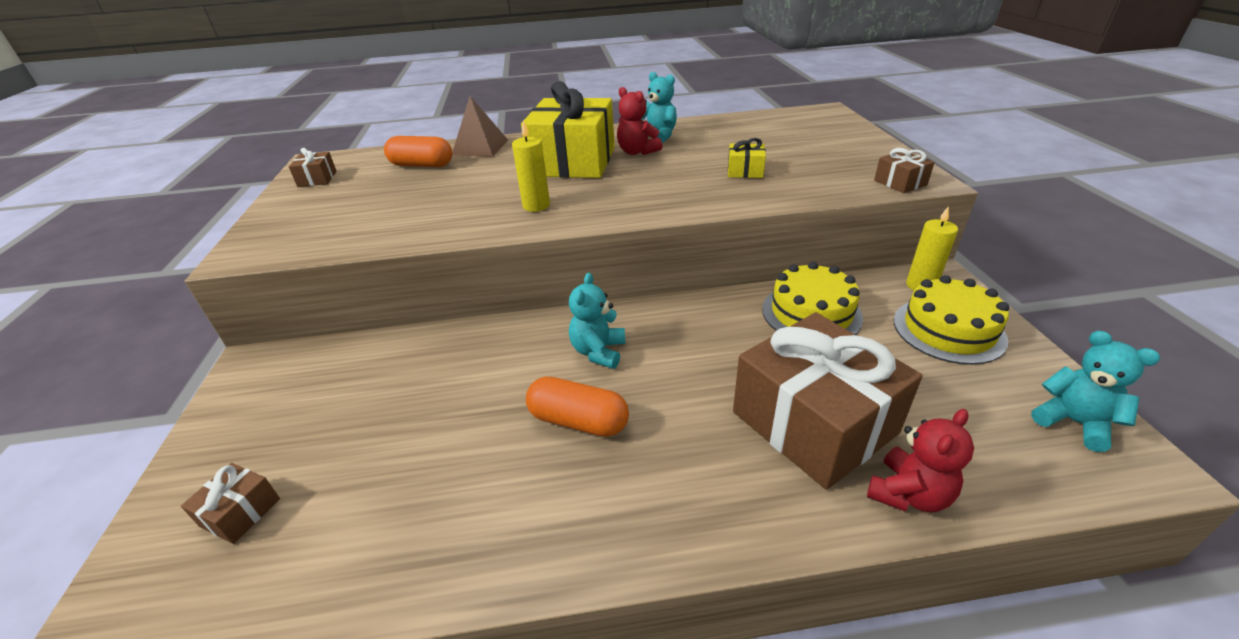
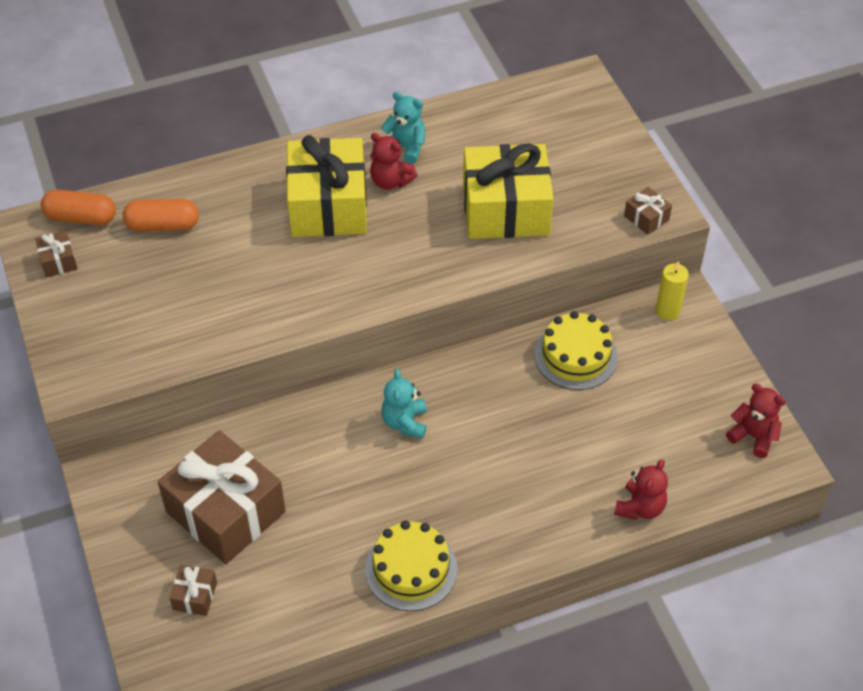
camera: 15 degrees left, 15 degrees up
brown pyramid [452,96,508,157] -> none
yellow candle [512,120,550,212] -> none
orange capsule [526,376,629,437] -> orange capsule moved to [41,190,116,225]
yellow gift [728,138,766,178] -> yellow gift [463,143,554,239], size x2.42
brown gift [733,312,923,490] -> brown gift moved to [158,430,286,564]
yellow cake [894,275,1009,365] -> yellow cake moved to [365,521,458,611]
turquoise teddy bear [1031,331,1160,452] -> red teddy bear [726,384,786,458]

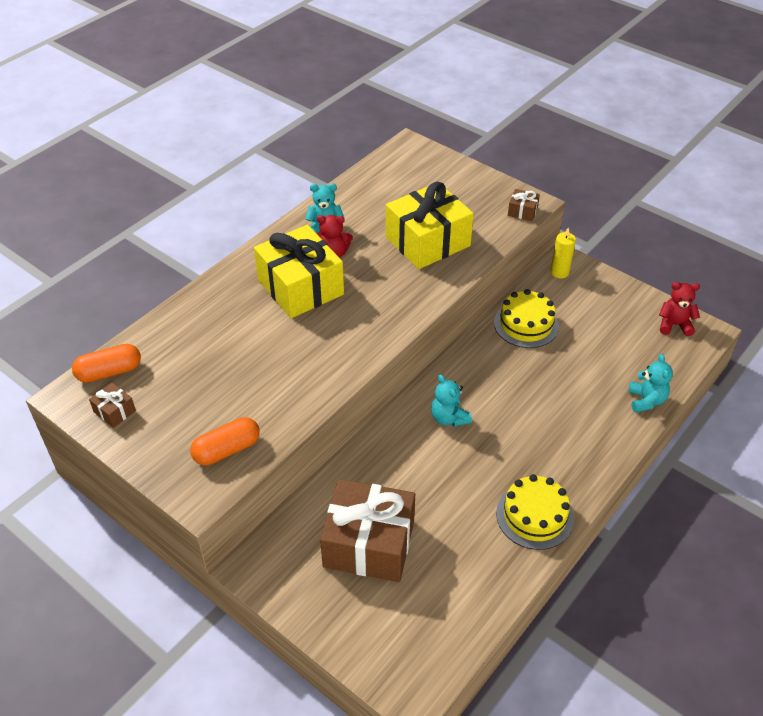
camera: 30 degrees left, 5 degrees down
orange capsule [123,199,199,231] -> orange capsule moved to [190,417,260,465]
brown gift [169,565,217,616] -> none
red teddy bear [614,460,668,520] -> turquoise teddy bear [628,354,673,413]

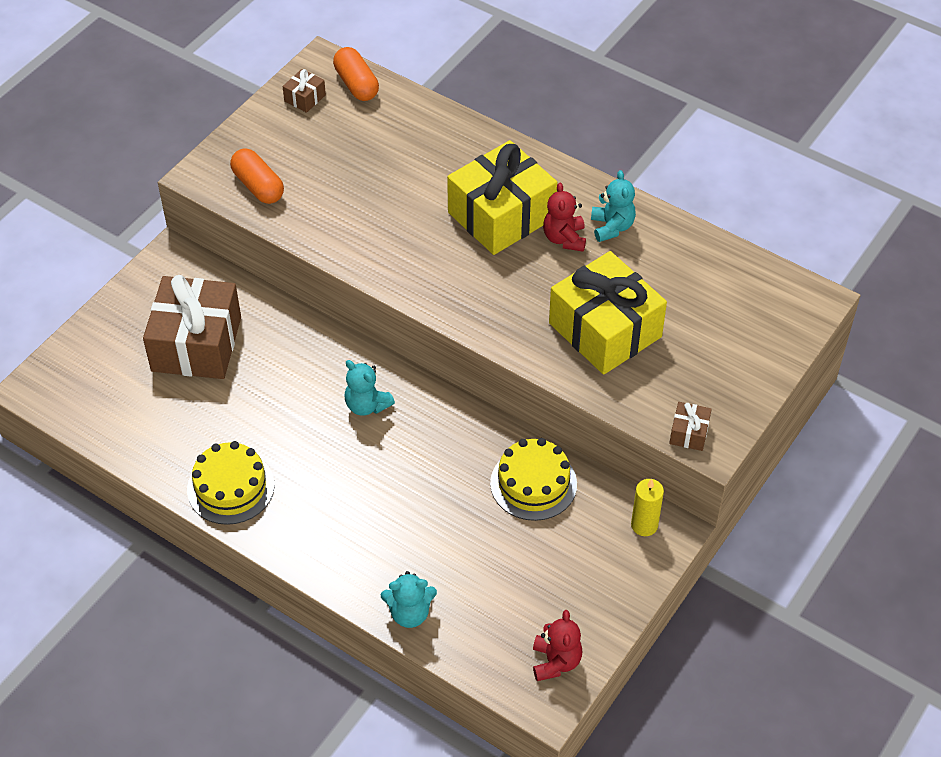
camera: 85 degrees right, 5 degrees up
turquoise teddy bear [431,375,472,427] -> turquoise teddy bear turned 105 degrees counterclockwise [344,360,395,416]

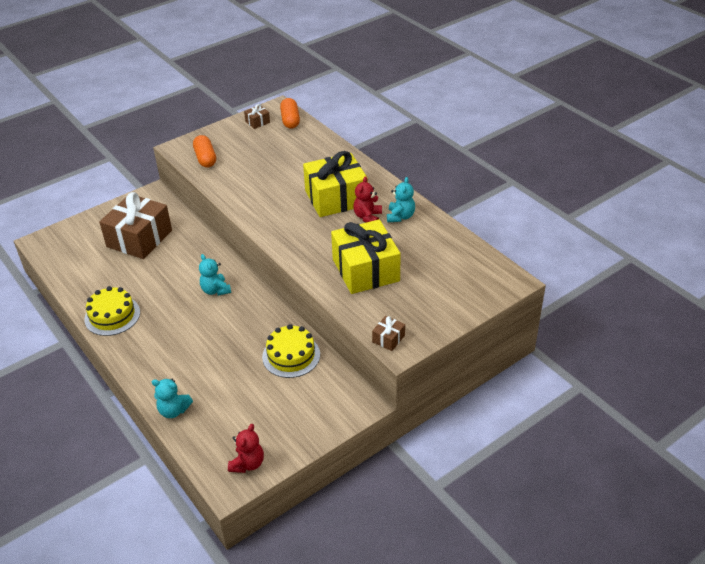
camera: 20 degrees right, 10 degrees down
yellow candle [631,479,664,536] -> none

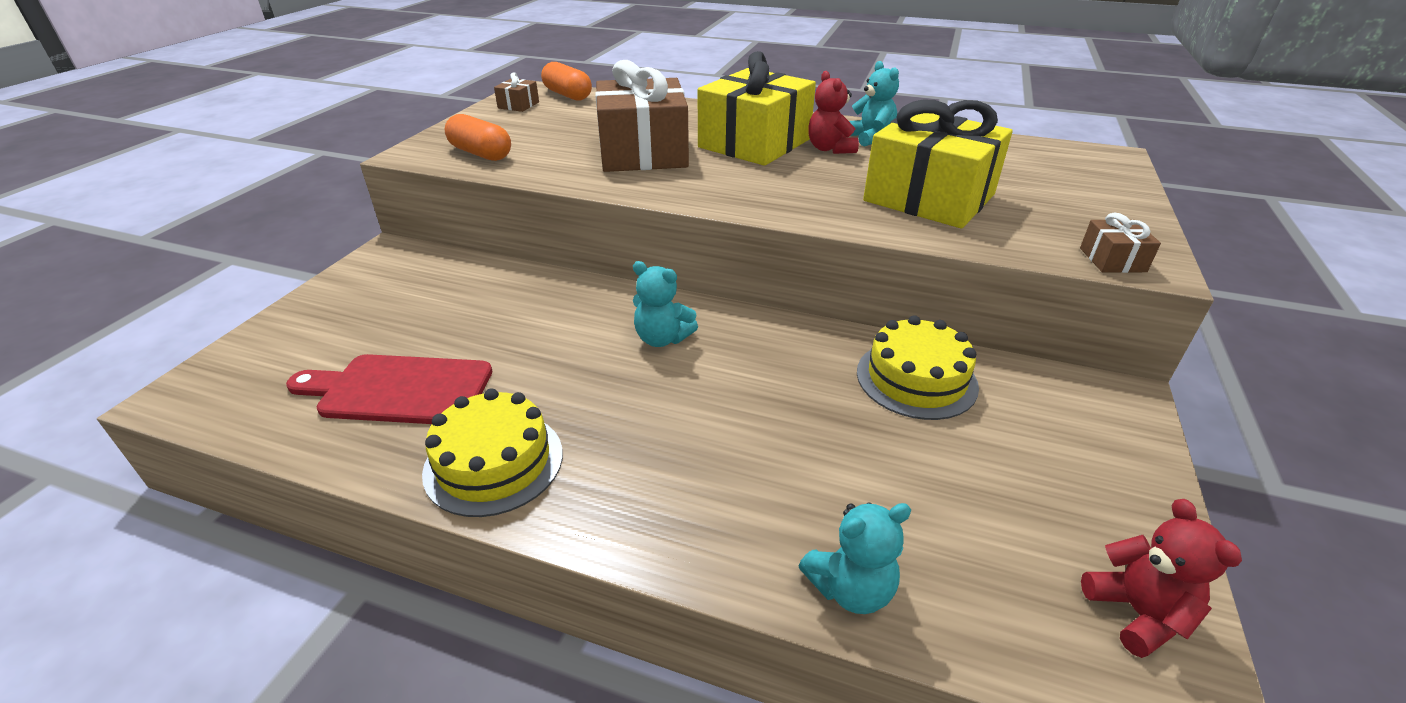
camera: 35 degrees left, 5 degrees down
brown gift [99,192,172,259] -> brown gift moved to [595,60,689,172]
none -> red cutting board [286,354,492,424]

